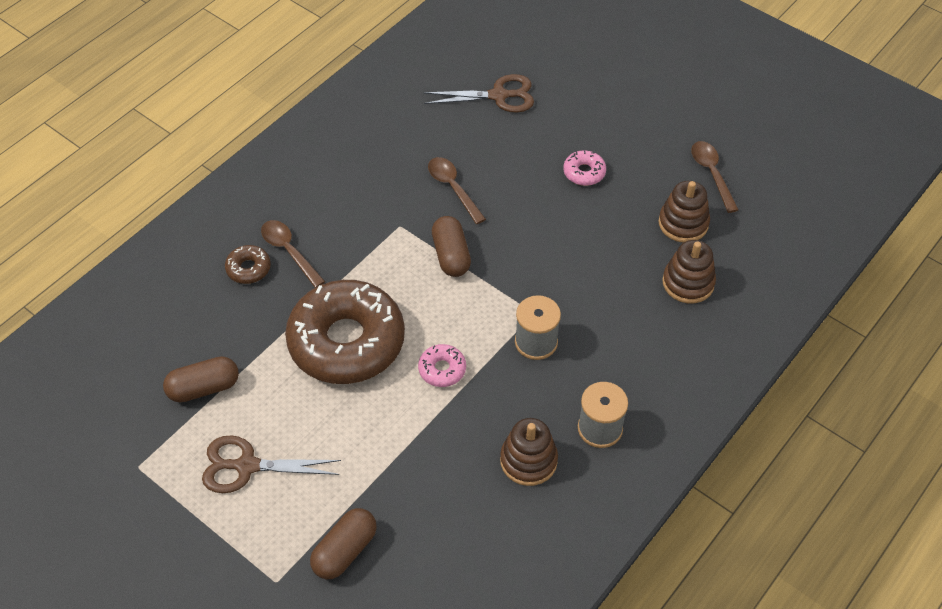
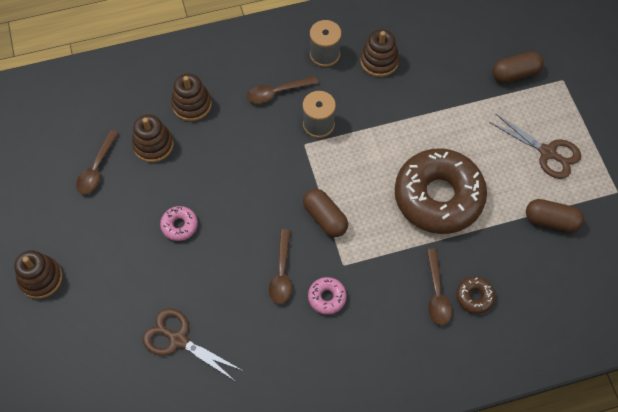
camera: 145 degrees left, 10 degrees up
pink donut [418,344,466,387] -> pink donut moved to [308,277,347,315]
brown capsule [432,216,471,277] -> brown capsule turned 60 degrees counterclockwise [303,189,348,237]
none -> brown stacking toy [15,250,62,299]
none -> brown spoon [247,76,318,104]

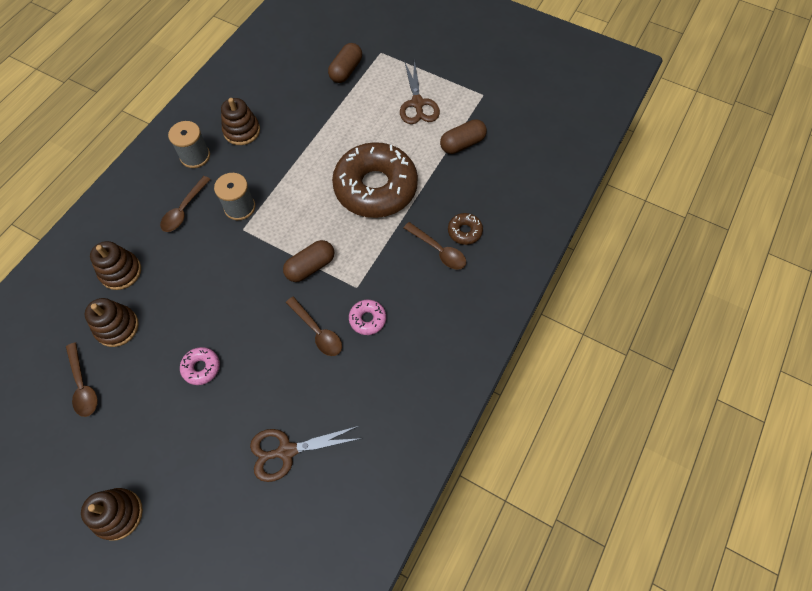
camera: 45 degrees left, 0 degrees up
brown capsule [303,189,348,237] -> brown capsule turned 45 degrees counterclockwise [283,240,334,282]
brown scissors [489,113,581,179] -> brown scissors turned 90 degrees clockwise [400,59,440,124]

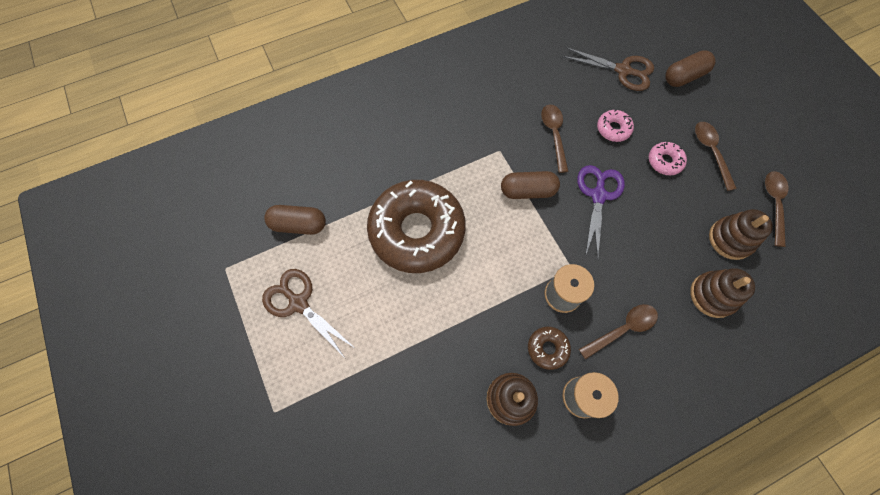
camera: 145 degrees left, 5 degrees up
brown stacking toy [81,488,143,541] -> none
brown capsule [328,43,362,83] -> brown capsule moved to [665,50,715,87]
pink donut [349,300,386,335] -> pink donut moved to [597,110,634,142]
brown scissors [400,59,440,124] -> brown scissors turned 75 degrees counterclockwise [262,269,356,358]
brown spoon [404,222,466,270] -> brown spoon moved to [695,122,737,191]
brown donut [448,213,483,245] -> brown donut moved to [528,327,571,370]
none -> purple scissors [577,165,625,259]

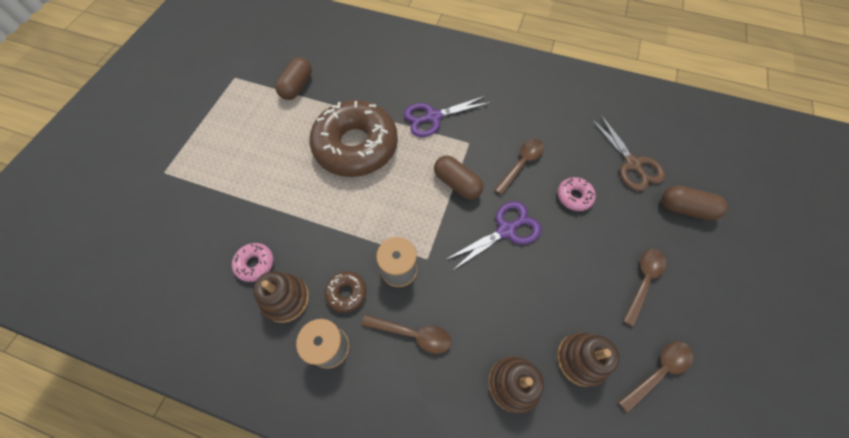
camera: 45 degrees right, 5 degrees down
brown scissors [262,269,356,358] -> none
brown capsule [264,205,326,235] -> brown capsule turned 60 degrees clockwise [275,57,312,100]
pink donut [649,142,687,175] -> pink donut moved to [232,243,274,282]
none -> purple scissors [404,96,491,137]

